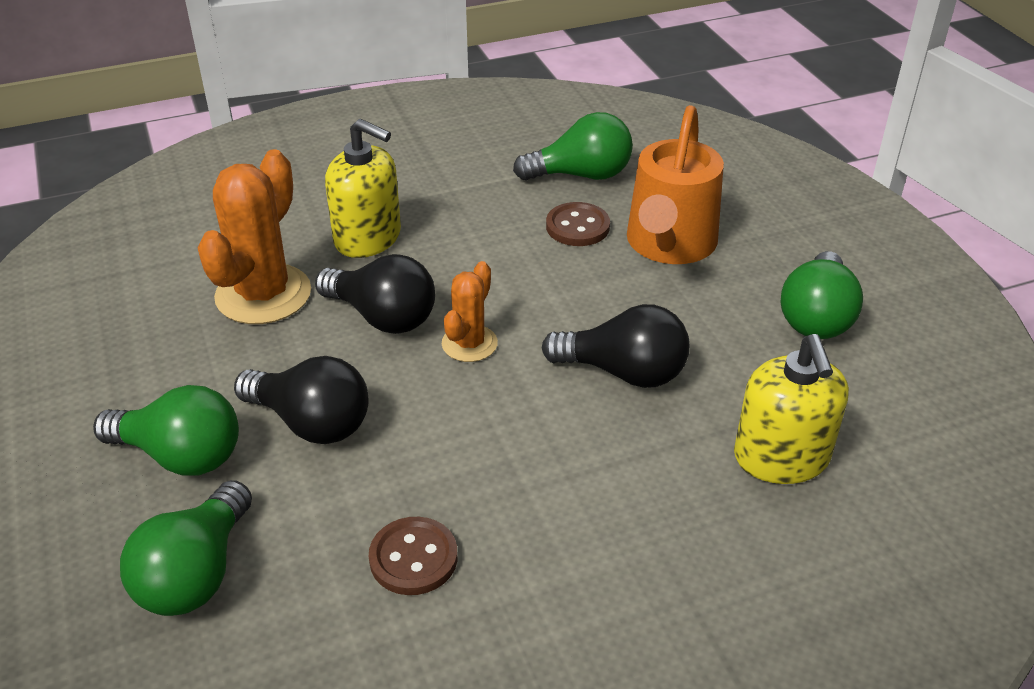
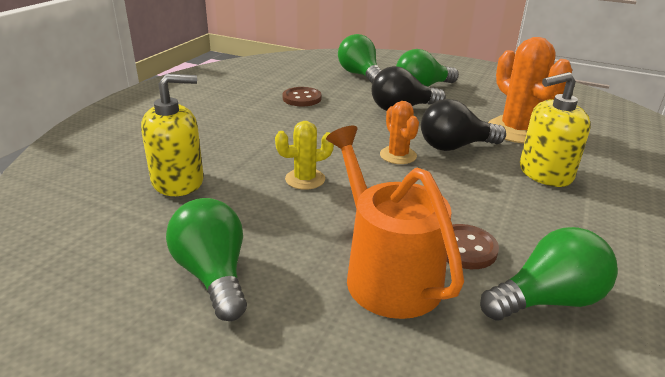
camera: 135 degrees right, 10 degrees down
green light bulb [513,112,633,180] -> green light bulb turned 150 degrees counterclockwise [480,227,618,321]
black light bulb [542,304,690,388] -> yellow cactus [275,121,334,190]
yellow soap dispenser [734,334,849,484] -> yellow soap dispenser turned 120 degrees clockwise [141,74,204,196]

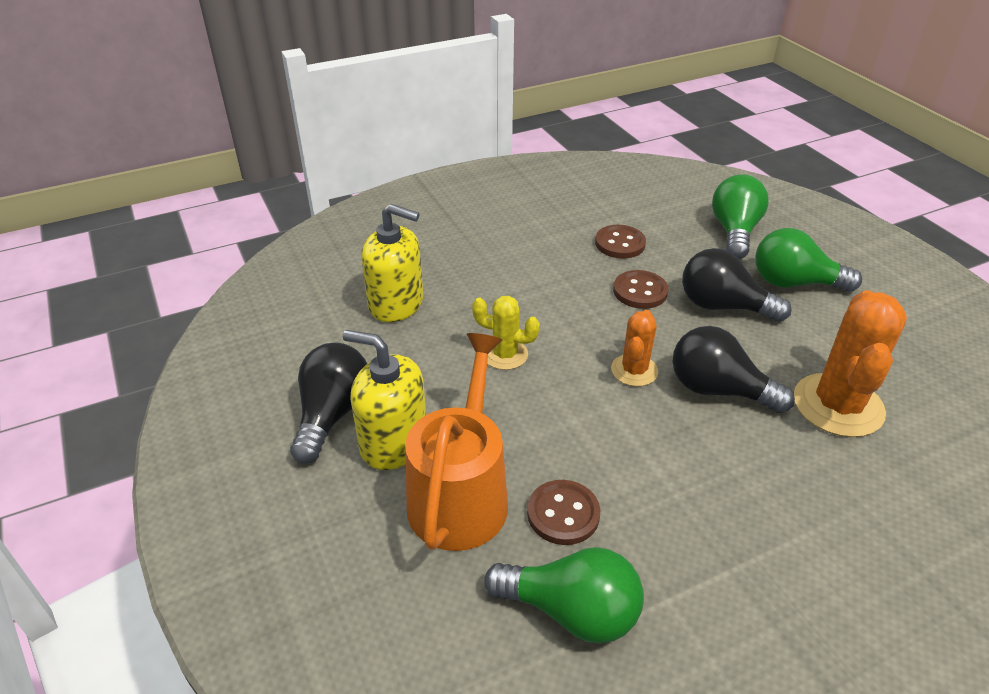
camera: 40 degrees right, 10 degrees up
green light bulb [166,198,247,321] -> black light bulb [290,343,367,464]
yellow soap dispenser [520,72,591,187] -> yellow soap dispenser moved to [343,330,426,470]
none -> brown button [613,270,668,309]

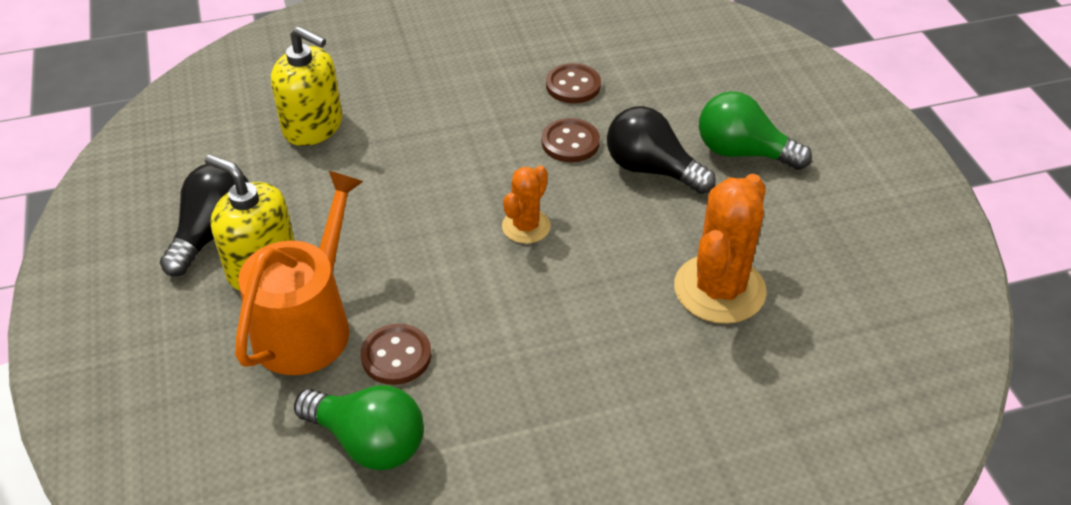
camera: 10 degrees right, 5 degrees up
yellow cactus [472,296,540,370] -> none
black light bulb [673,326,795,413] -> none
green light bulb [712,174,769,259] -> none

